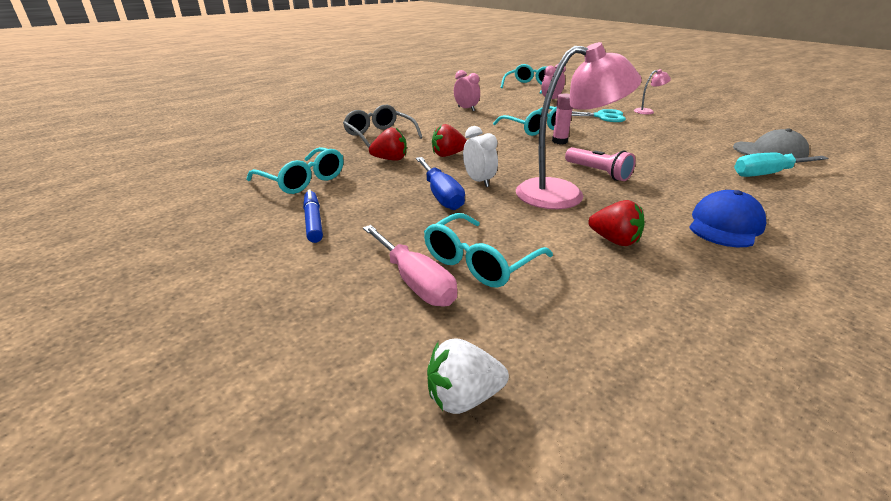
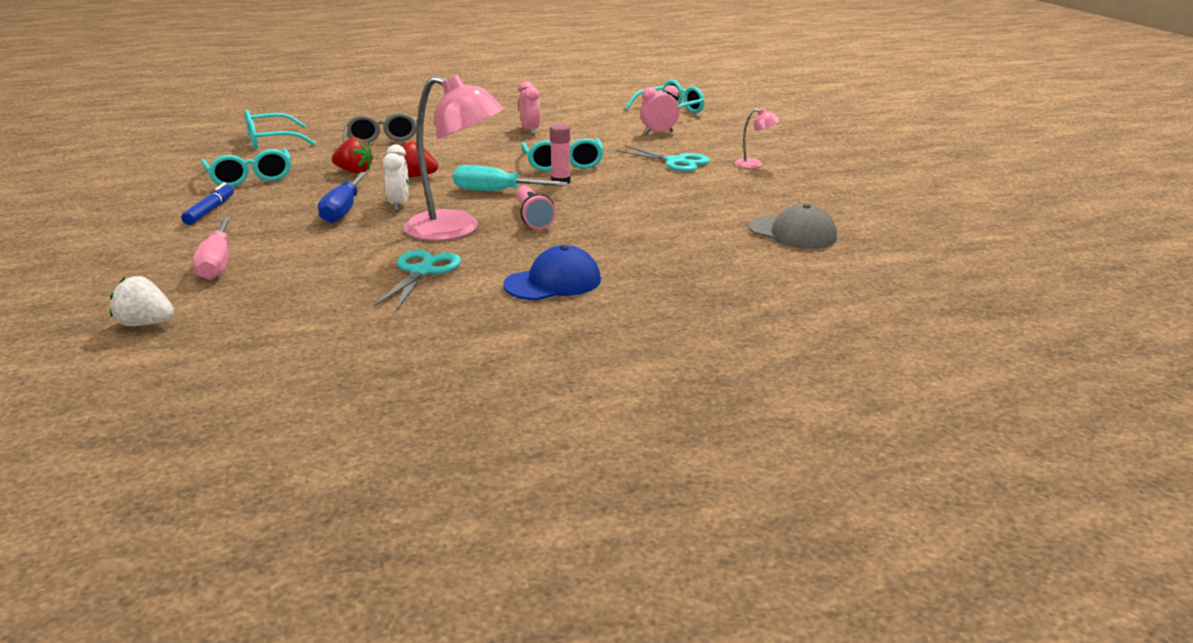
camera: 25 degrees right, 5 degrees down
turquoise glasses [424,213,553,288] -> turquoise glasses moved to [245,110,316,149]
red strawberry [588,200,644,246] -> turquoise scissors [374,250,461,311]
turquoise screwdriver [734,153,829,177] -> turquoise screwdriver moved to [453,165,568,191]

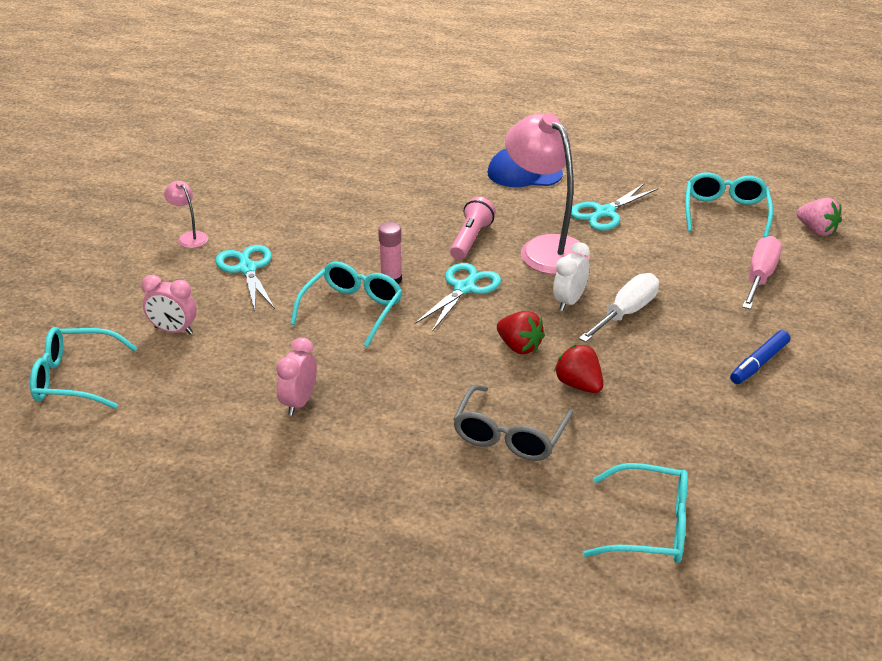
camera: 145 degrees left, 10 degrees up
white strawberry [110,276,174,326] -> pink strawberry [797,198,842,236]
turquoise glasses [201,148,291,187] -> turquoise glasses moved to [685,172,773,237]
blue screwdriver [318,172,368,223] -> white screwdriver [579,273,659,342]
turquoise screwdriver [453,165,568,191] -> turquoise scissors [415,263,501,332]
grey cap [749,204,837,249] -> none

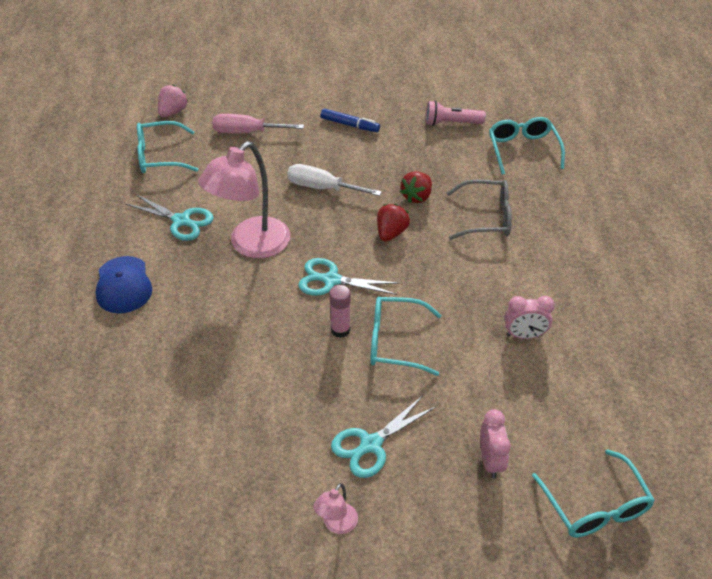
camera: 110 degrees left, 10 degrees up
pink flashlight [450,197,496,260] -> pink flashlight moved to [426,101,486,126]
white clock [553,242,590,311] -> none

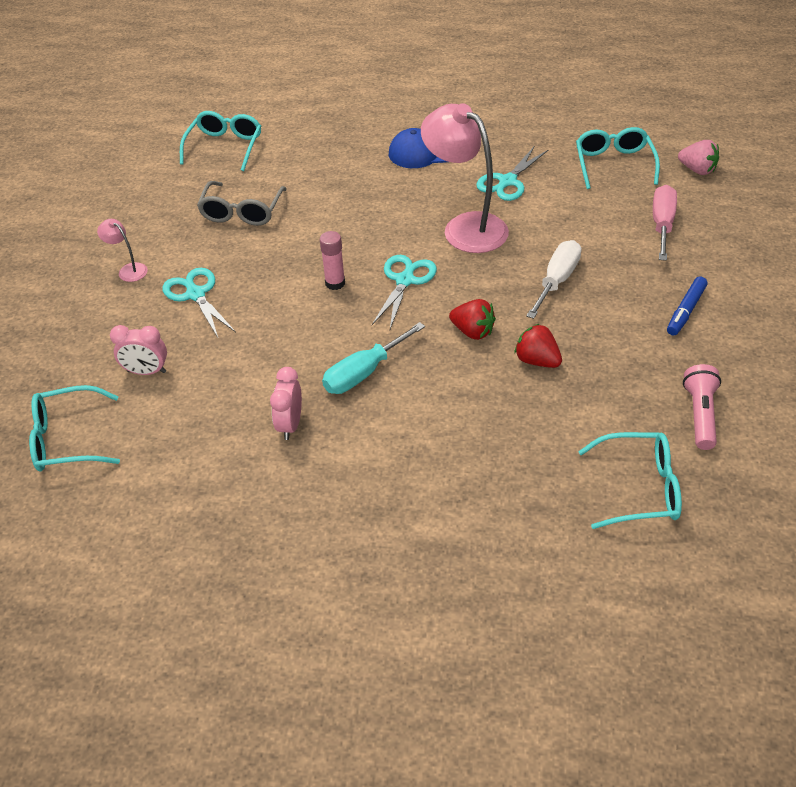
camera: 100 degrees right, 0 degrees up
turquoise glasses [370,297,441,376] -> turquoise glasses moved to [180,111,261,171]
grey glasses [447,180,512,240] -> grey glasses moved to [197,181,287,226]
none -> turquoise screwdriver [322,322,425,394]

